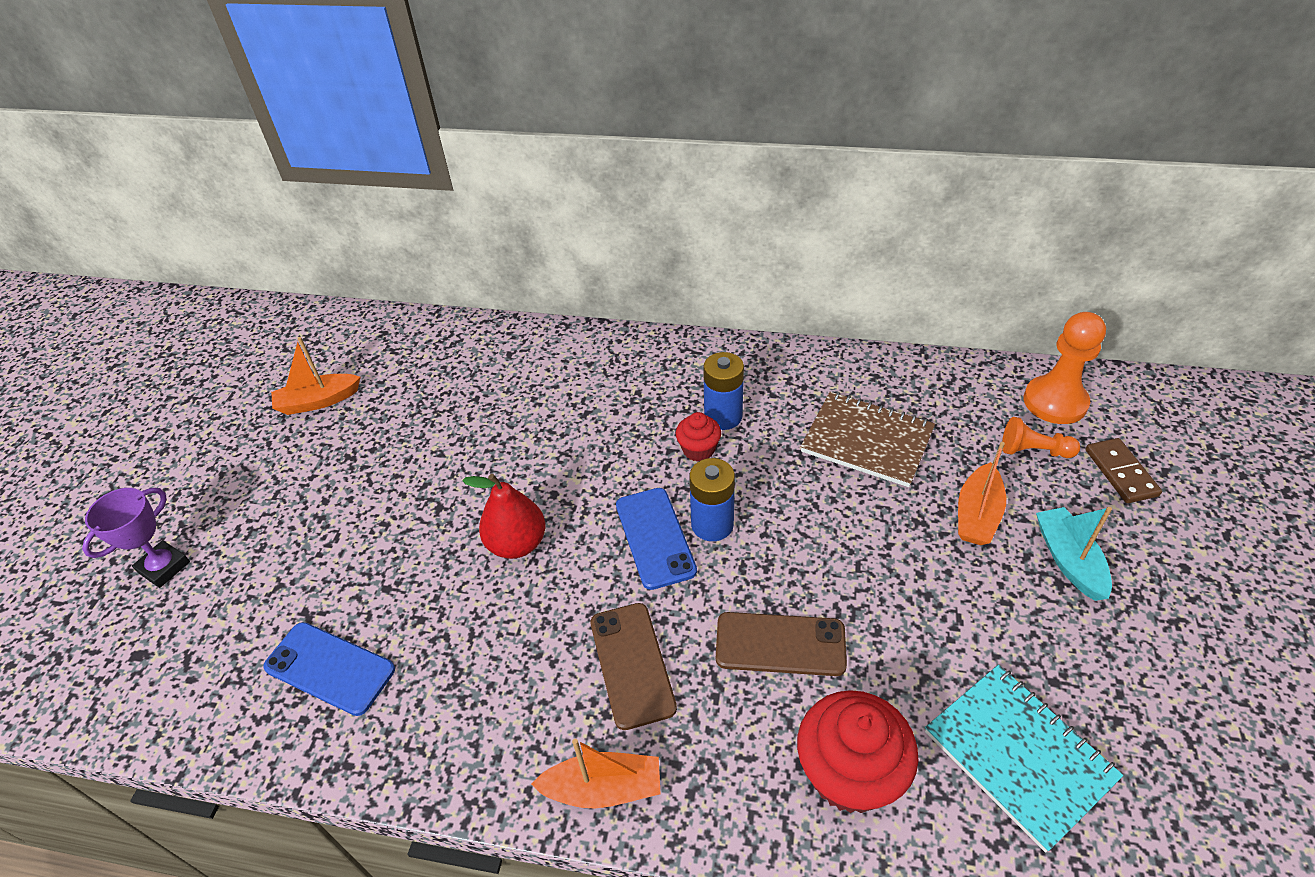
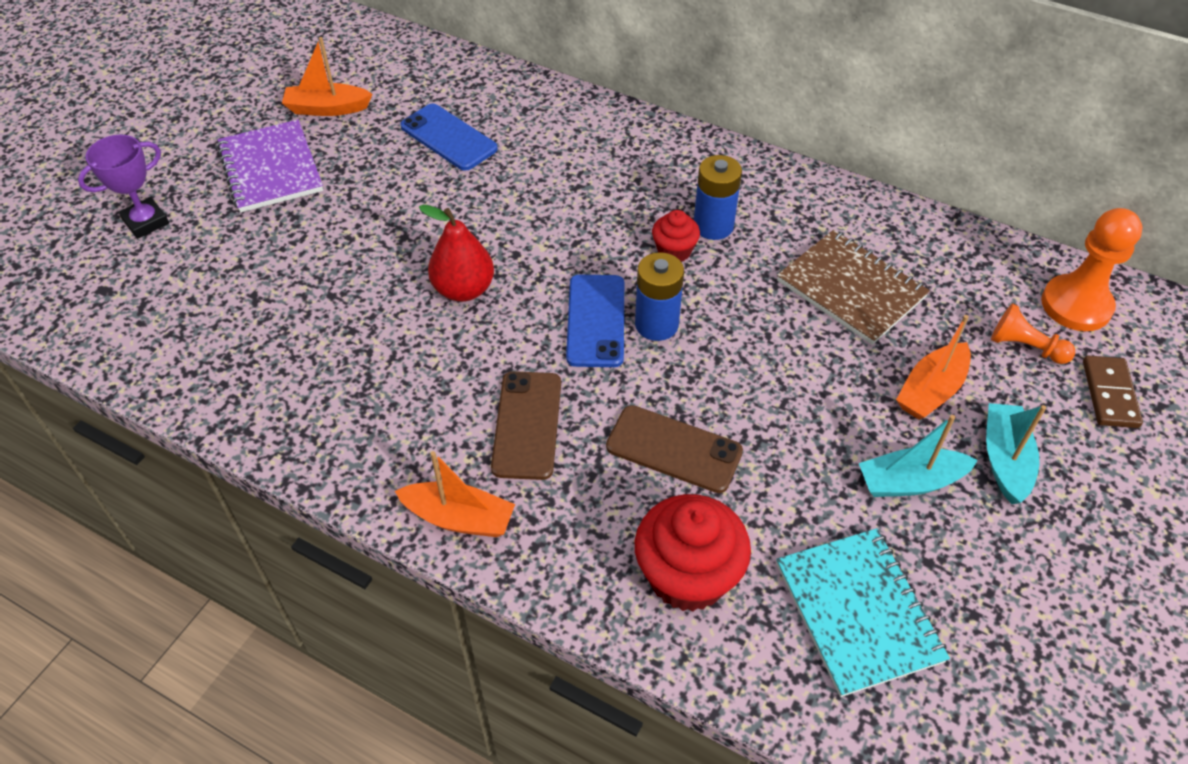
camera: 15 degrees right, 5 degrees up
blue phone [263,622,395,716] -> blue phone moved to [400,104,498,171]
none -> purple notebook [217,120,323,213]
none -> turquoise boat [859,415,978,497]

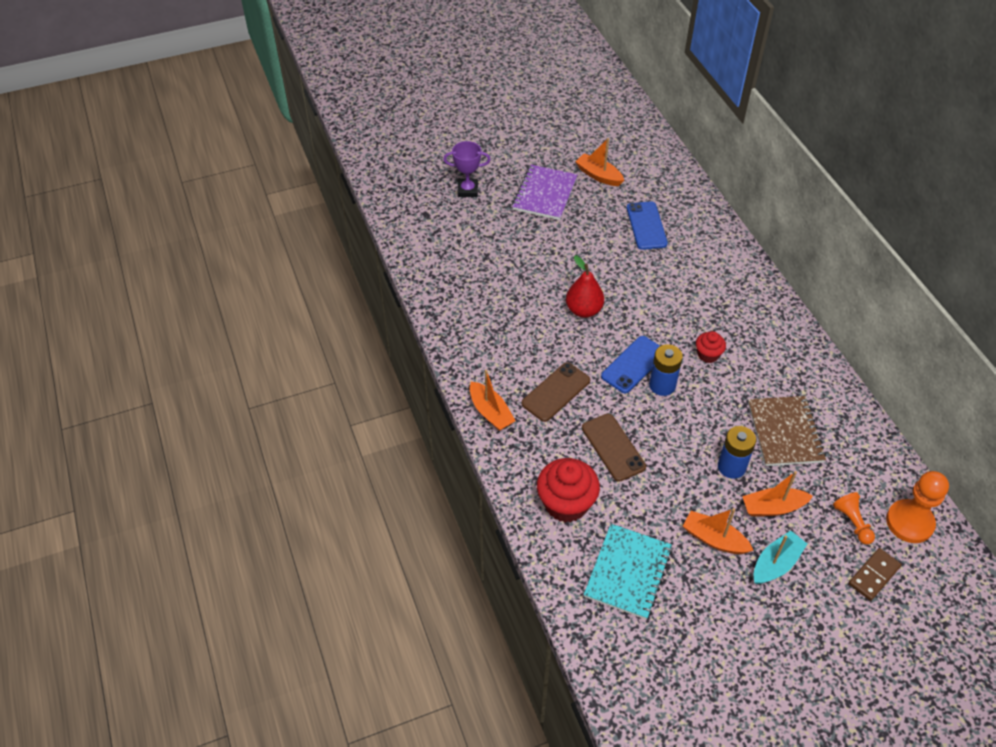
camera: 40 degrees right, 0 degrees up
blue battery [694,155,742,240] -> blue battery moved to [718,426,756,479]
turquoise boat [859,415,978,497] -> orange boat [683,508,753,554]

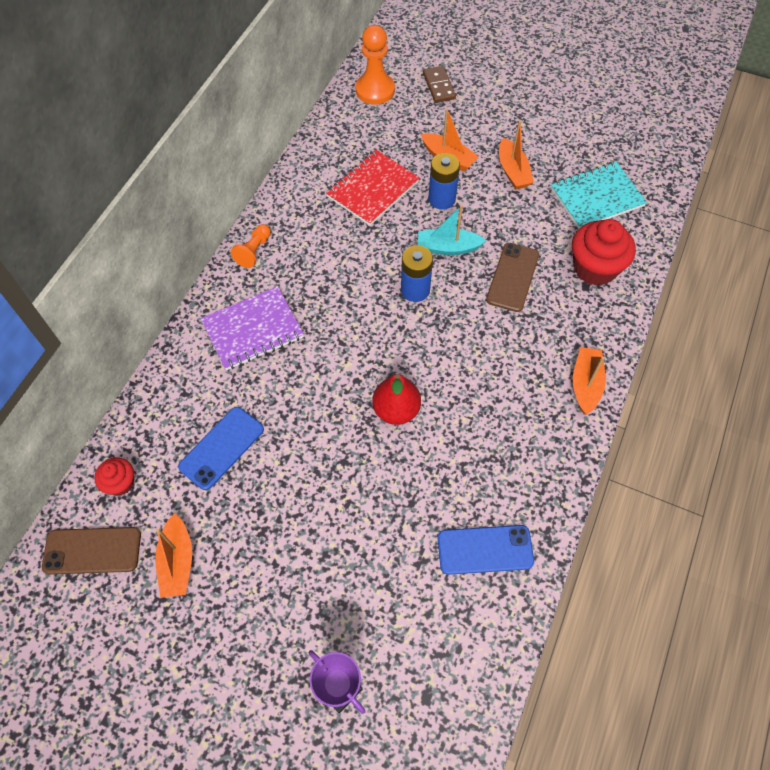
camera: 135 degrees left, 10 degrees up
purple notebook [512,165,578,220] -> purple notebook moved to [201,286,304,370]
brown phone [522,362,590,422] -> brown phone moved to [42,527,141,575]
blue phone [601,336,660,393] -> blue phone moved to [438,525,534,575]
red cupcake [696,331,726,363] -> red cupcake moved to [94,457,134,496]
brown notebook [748,396,826,466] -> red notebook [326,150,420,226]
turquoise boat [754,530,807,584] -> turquoise boat moved to [418,205,487,255]
orange pawn [833,492,875,545] -> orange pawn moved to [231,224,271,268]
brown domino [848,548,902,601] -> brown domino turned 75 degrees clockwise [423,66,456,103]

